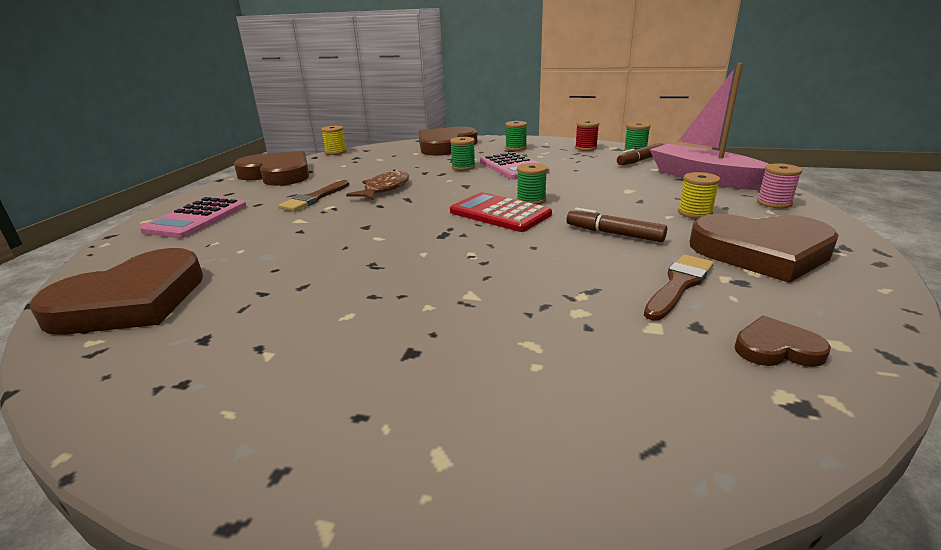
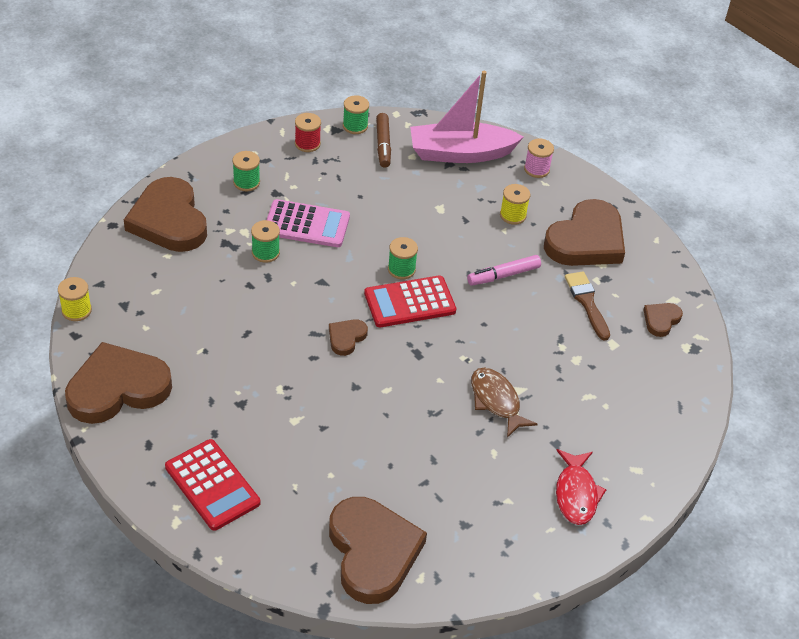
camera: 60 degrees left, 20 degrees up
pink calculator [140,197,246,238] -> red calculator [165,439,260,531]
brown brush [279,180,349,211] -> none
brown fish [346,169,409,200] -> brown fish moved to [471,368,538,438]
brown marker [567,208,667,242] -> pink marker [467,255,541,286]
none -> brown heart [329,319,368,356]
none -> red fish [556,449,607,525]

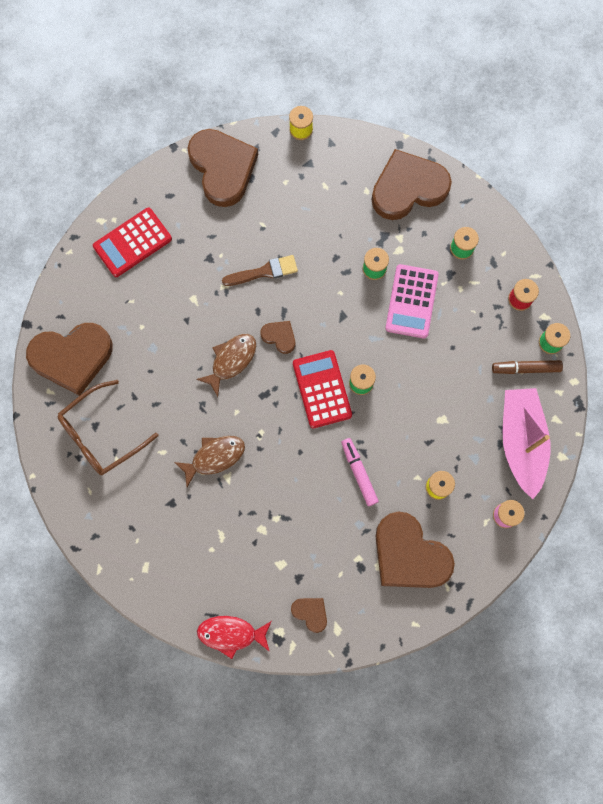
camera: 95 degrees right, 30 degrees up
red fish [556,449,607,525] -> red fish moved to [197,616,272,659]
brown brush [565,271,610,341] -> brown brush moved to [222,255,298,286]
none -> brown glasses [58,380,159,475]
none -> brown fish [196,334,256,397]

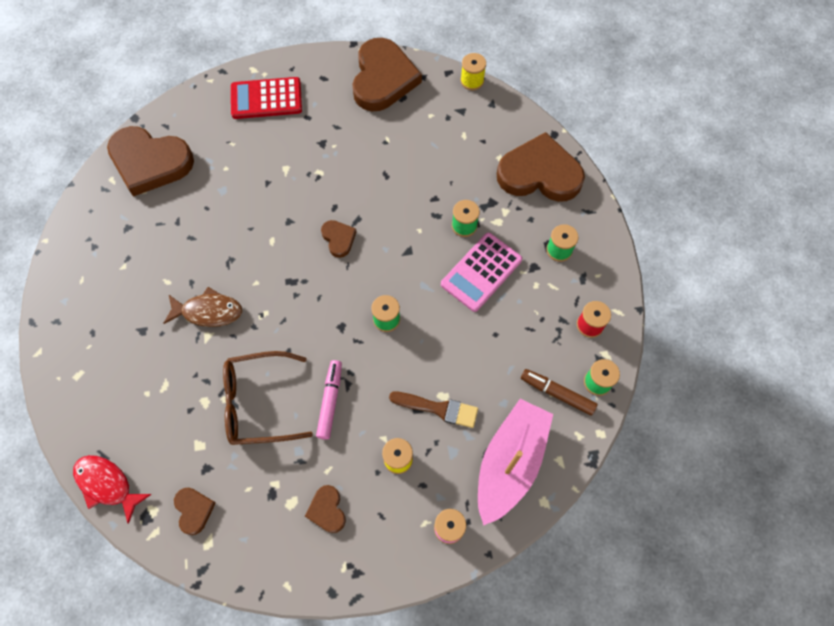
camera: 30 degrees right, 10 degrees down
brown glasses [58,380,159,475] -> brown glasses moved to [223,351,313,445]
brown fish [196,334,256,397] -> none
brown brush [222,255,298,286] -> brown brush moved to [389,392,478,428]
red calculator [293,350,352,428] -> none
brown heart [375,511,455,588] -> brown heart [305,485,346,533], size x0.46

